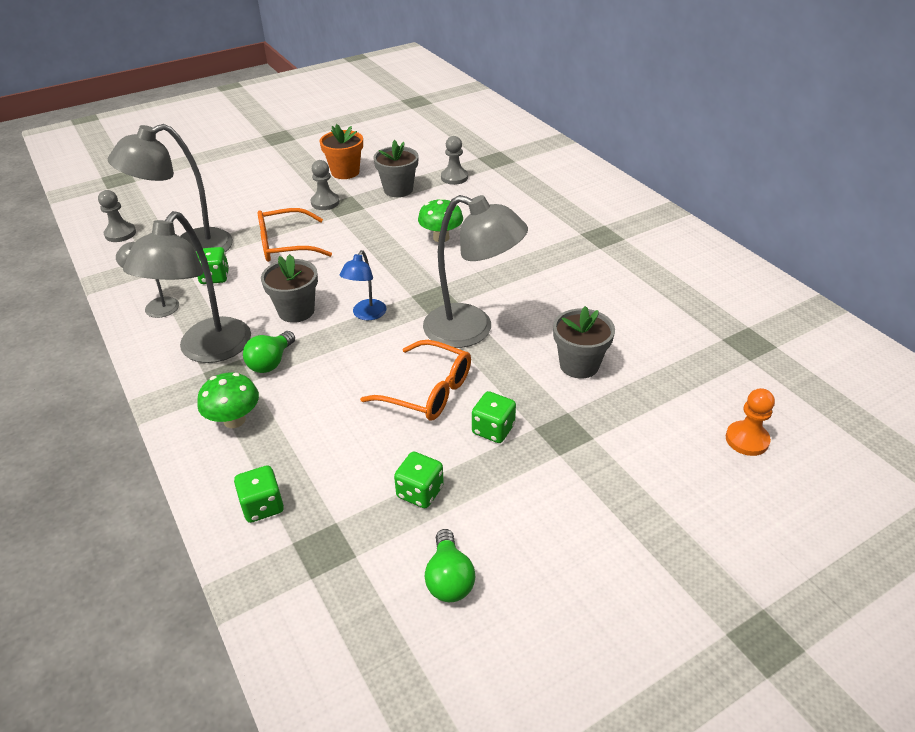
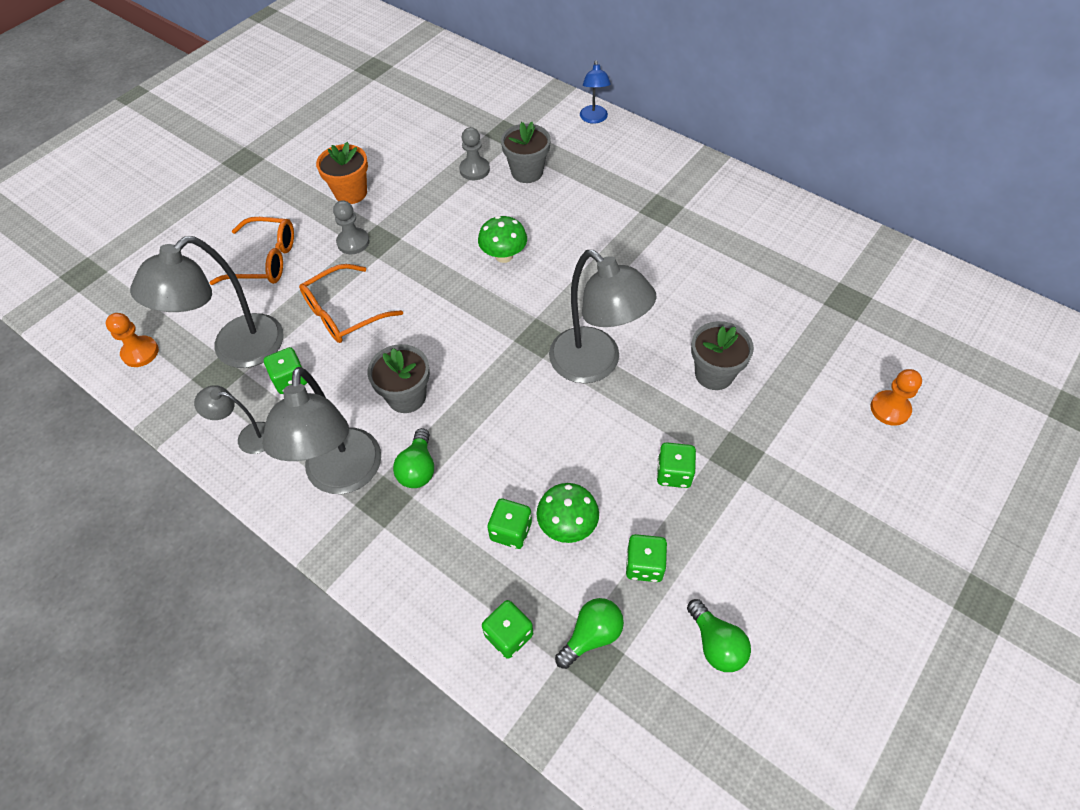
camera: 20 degrees left, 15 degrees up
grey pawn [98,190,136,242] -> orange pawn [106,313,159,367]
green mushroom [197,373,259,428] -> green mushroom moved to [537,483,599,543]
blue lamp [339,250,386,320] -> blue lamp moved to [580,60,611,124]
orange glasses [360,340,471,421] -> orange glasses moved to [209,217,294,285]
grey flower pot [373,140,419,197] -> grey flower pot moved to [501,122,551,183]
grey lamp [423,195,528,348] -> grey lamp turned 45 degrees clockwise [549,250,656,383]
none -> green dice [487,499,532,549]
none -> green light bulb [555,598,624,669]

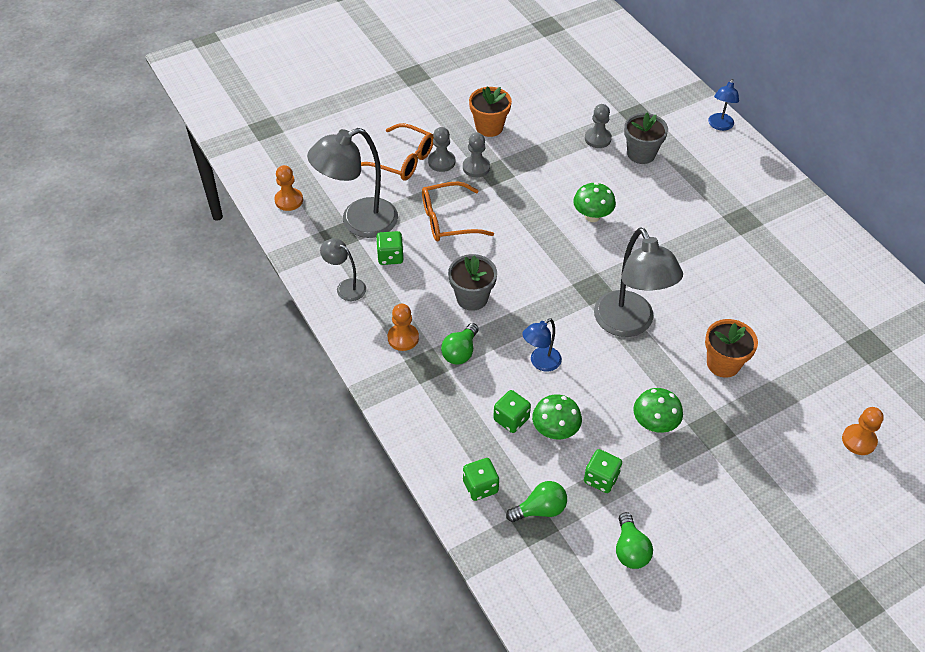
camera: 20 degrees right, 5 degrees down
grey lamp [262,367,381,494] -> orange pawn [388,304,419,351]
green dice [657,442,696,488] -> green mushroom [633,388,683,433]
grey flower pot [691,321,754,390] -> orange flower pot [705,319,758,378]
none -> grey pawn [428,127,455,172]
none -> blue lamp [522,318,562,372]

